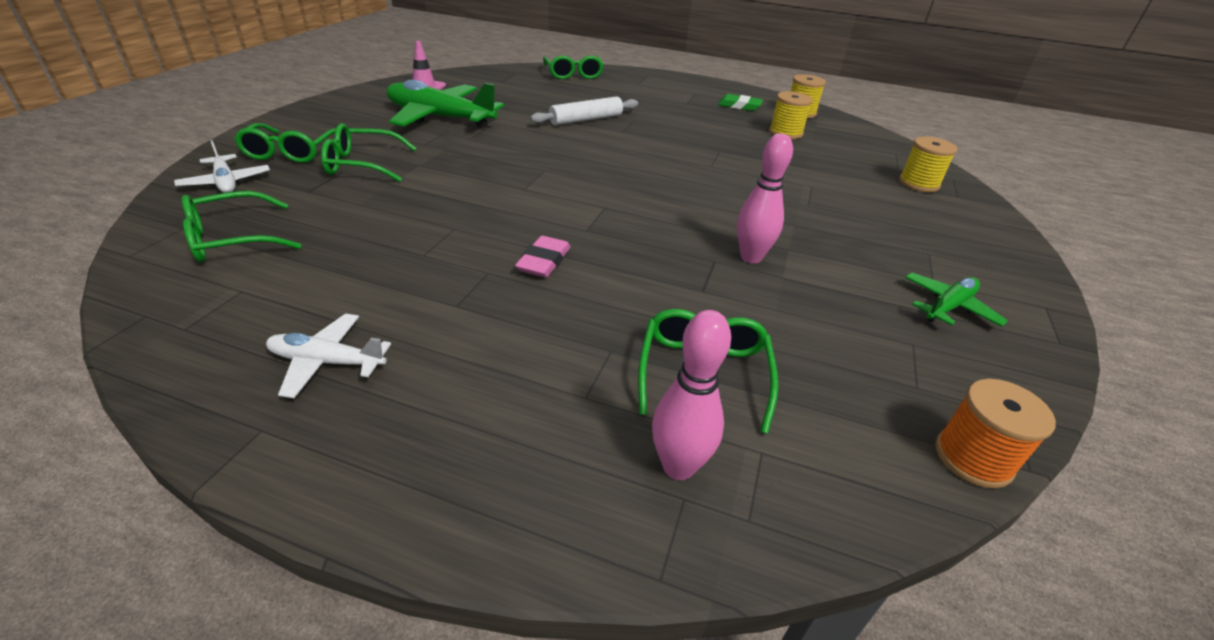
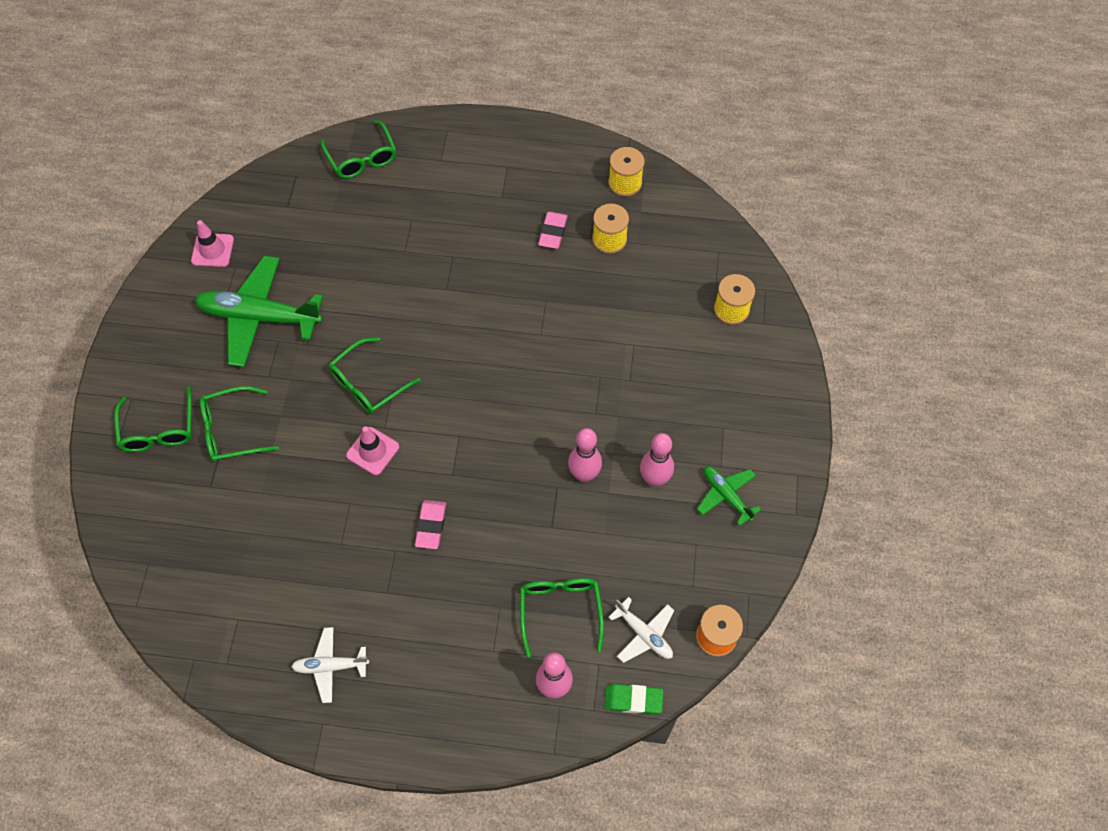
camera: 10 degrees left, 25 degrees up
white plane [174,140,270,193] -> white plane moved to [608,597,674,663]
green glasses [182,191,301,263] -> green glasses moved to [328,338,421,414]
white rolling pin [530,96,638,125] -> none
green eraser [718,94,763,111] -> green eraser moved to [604,684,663,714]
green plane [905,273,1008,327] -> green plane turned 75 degrees counterclockwise [697,466,761,526]
none -> pink traffic cone [346,426,399,475]
none -> pink eraser [538,212,568,249]
none -> pink bowling pin [640,433,674,487]

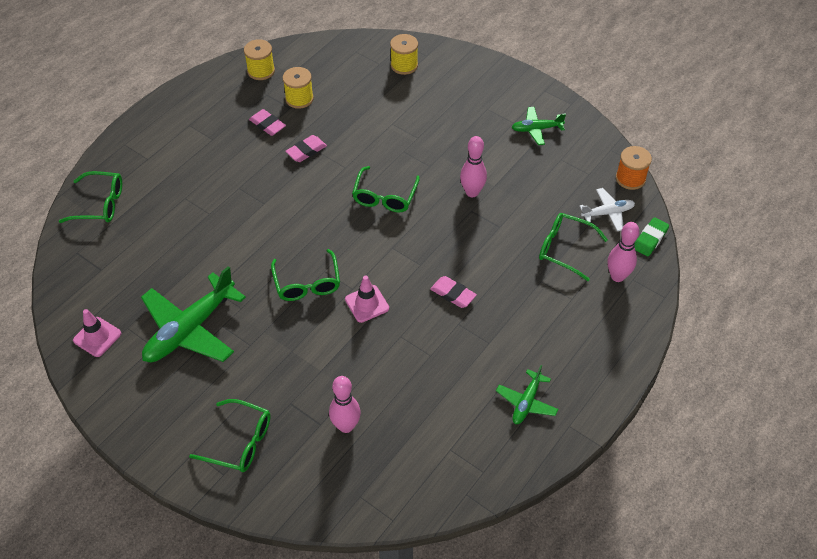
camera: 60 degrees left, 10 degrees down
green glasses [200,386,279,462] -> green glasses moved to [352,166,420,212]
white plane [291,627,369,703] -> green plane [496,365,558,424]
pink bowling pin [640,433,674,487] -> pink bowling pin moved to [329,376,361,433]
none -> pink eraser [285,135,327,162]

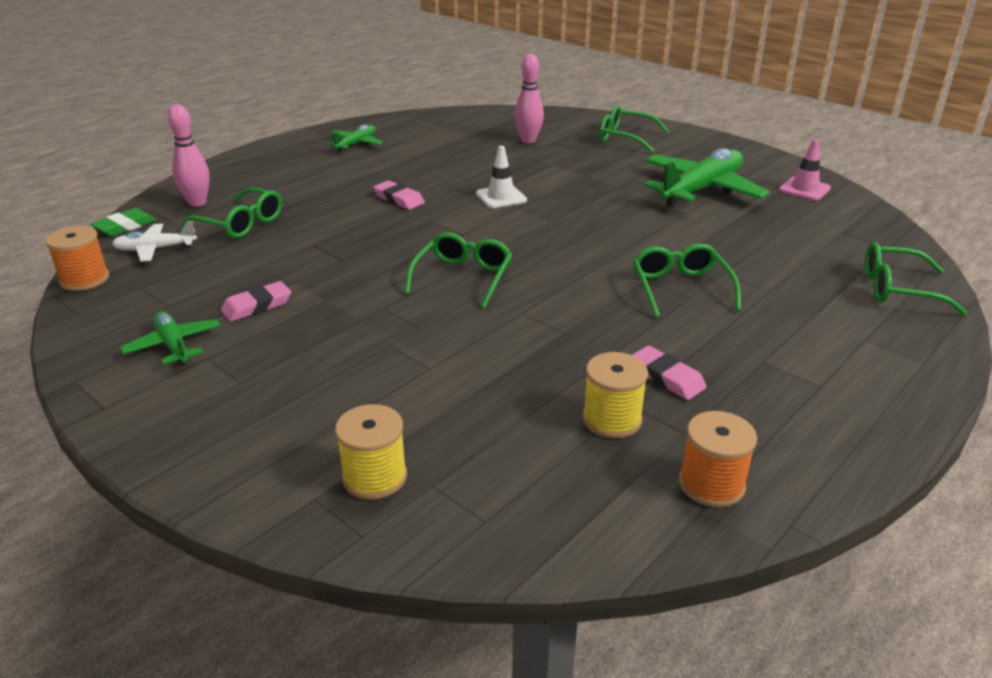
camera: 175 degrees left, 20 degrees down
yellow spool [244,39,275,80] -> orange spool [679,411,757,507]
green glasses [271,249,340,301] -> green glasses moved to [633,243,741,318]
pink eraser [285,135,327,162] -> pink eraser moved to [221,281,291,322]
pink traffic cone [345,275,389,323] -> white traffic cone [476,146,527,208]
pink bowling pin [460,136,487,197] -> none
green plane [512,107,566,145] -> green plane turned 120 degrees counterclockwise [120,311,220,365]

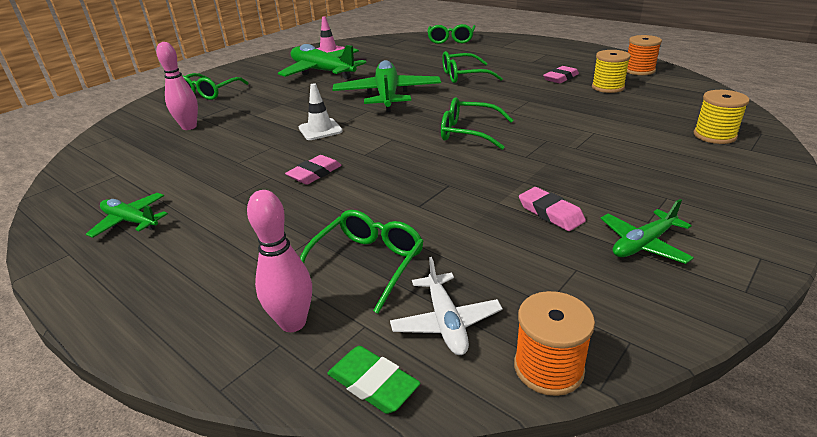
camera: 90 degrees left, 0 degrees up
none -> green plane [332,60,441,112]

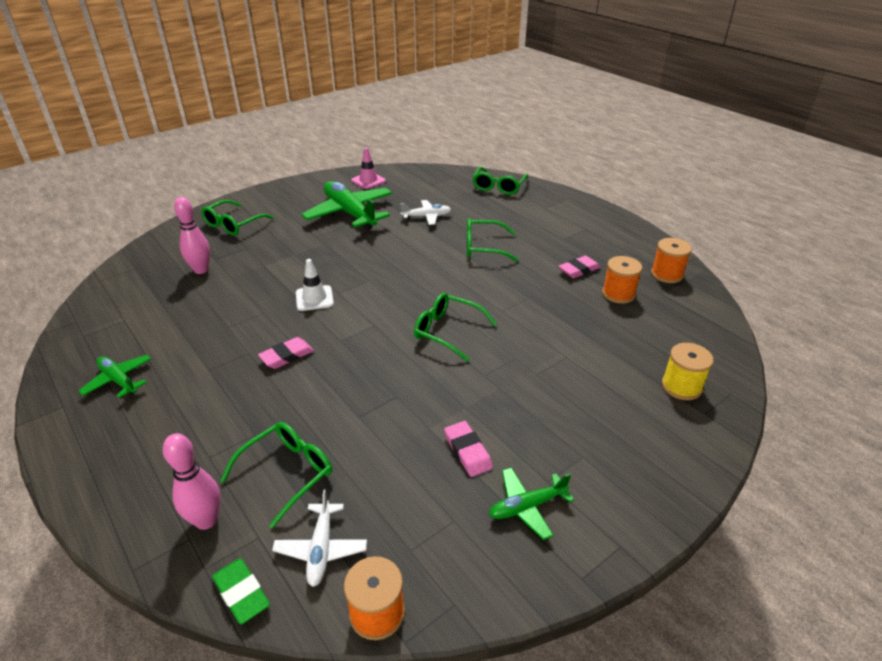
camera: 10 degrees right, 5 degrees up
green plane [332,60,441,112] -> none
yellow spool [592,50,631,93] -> orange spool [602,256,642,304]
none -> white plane [400,200,451,225]

